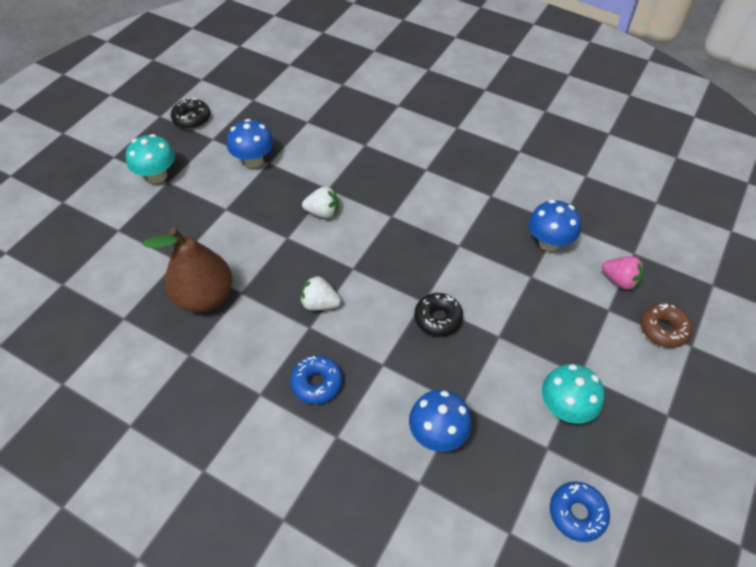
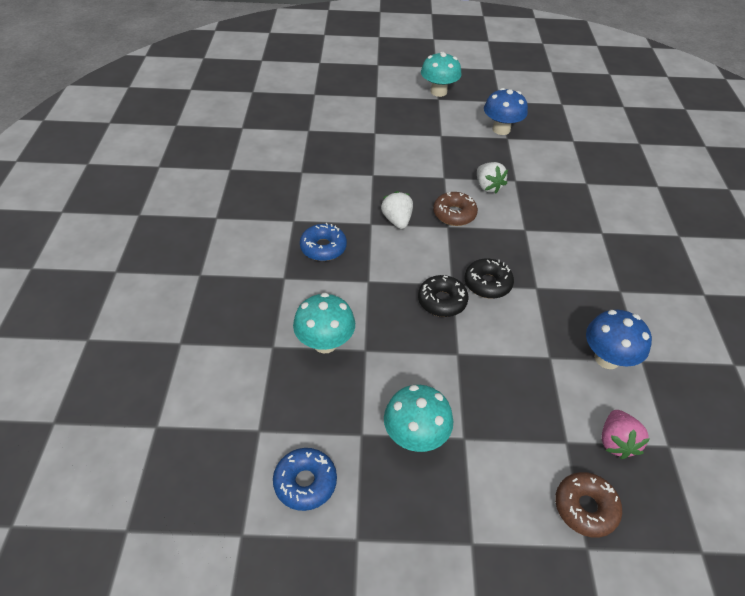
camera: 60 degrees right, 5 degrees down
brown pear [143,228,233,312] -> none
black donut [171,97,210,129] -> black donut moved to [464,259,514,299]
blue mushroom [409,390,472,452] -> turquoise mushroom [293,293,355,353]
none -> brown donut [433,192,478,226]

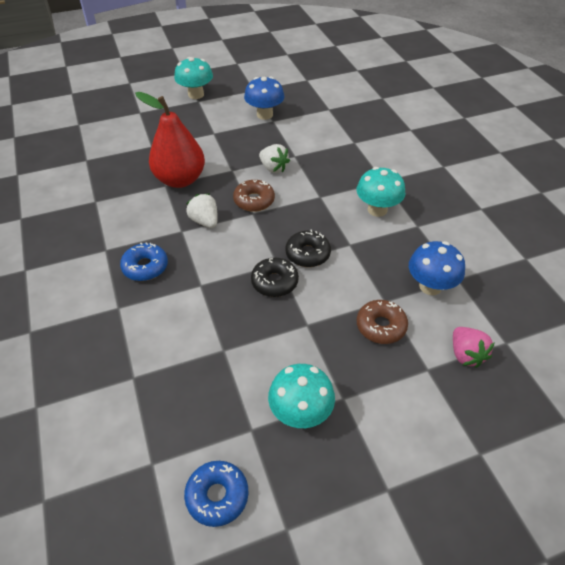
camera: 20 degrees left, 0 degrees up
turquoise mushroom [293,293,355,353] -> turquoise mushroom moved to [357,167,405,217]
brown donut [555,472,622,538] -> brown donut moved to [357,300,408,344]
none -> red pear [135,92,205,188]

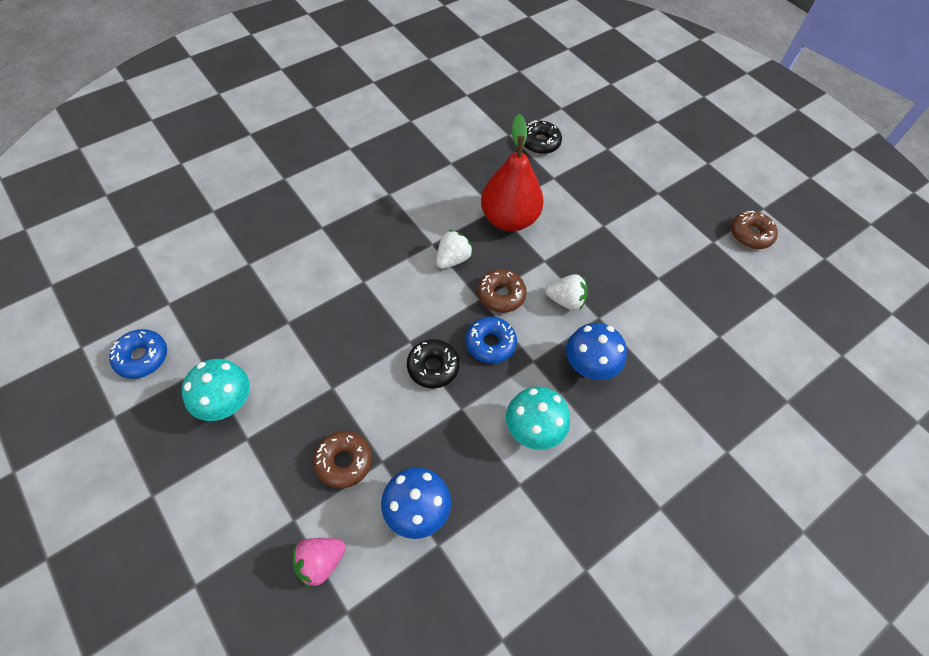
camera: 70 degrees right, 10 degrees up
blue donut [120,242,168,281] -> blue donut moved to [466,317,517,364]
turquoise mushroom [174,57,213,99] -> none
blue mushroom [244,77,284,120] -> blue mushroom moved to [566,323,627,380]
black donut [251,258,299,297] -> black donut moved to [524,120,562,154]
white strawberry [259,144,290,173] -> white strawberry turned 105 degrees counterclockwise [545,274,588,310]
none -> brown donut [731,210,778,249]

